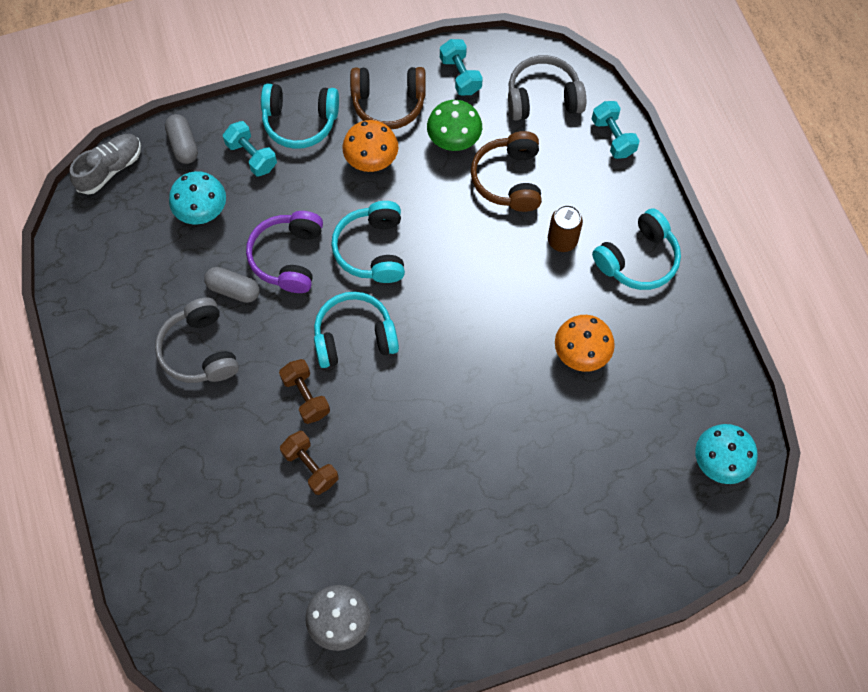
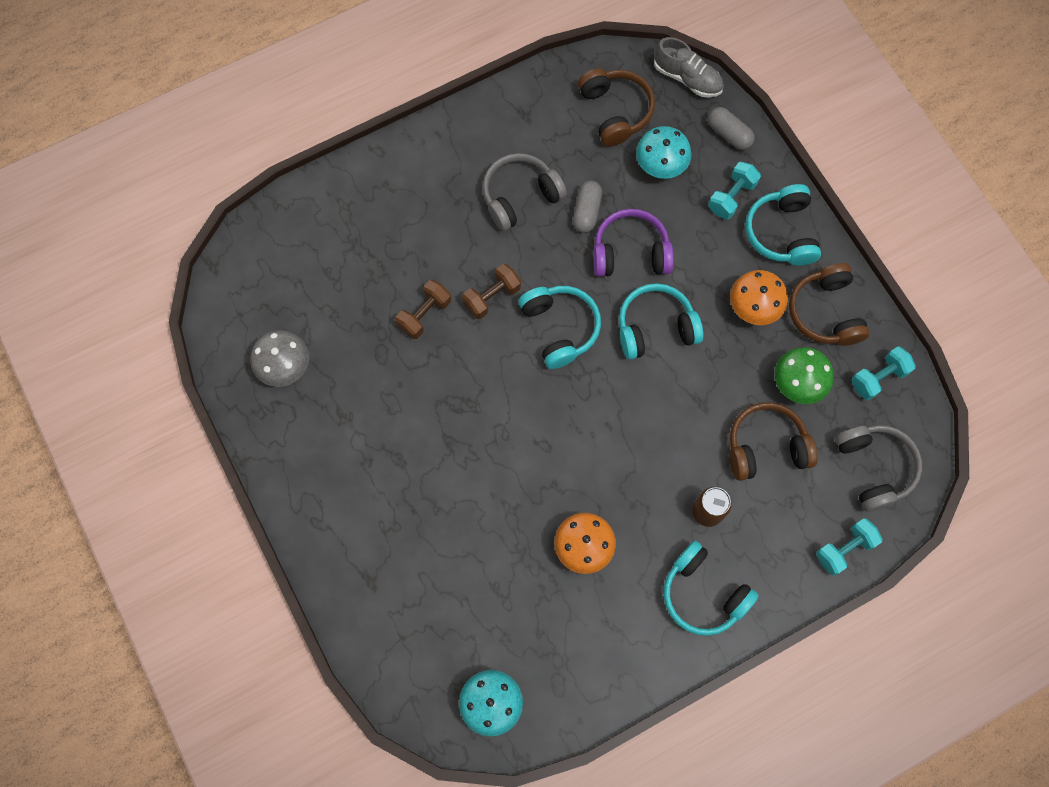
camera: 80 degrees right, 5 degrees up
grey capsule [165,114,198,164] -> grey capsule turned 75 degrees clockwise [708,107,755,150]
none -> brown headphones [578,68,655,146]

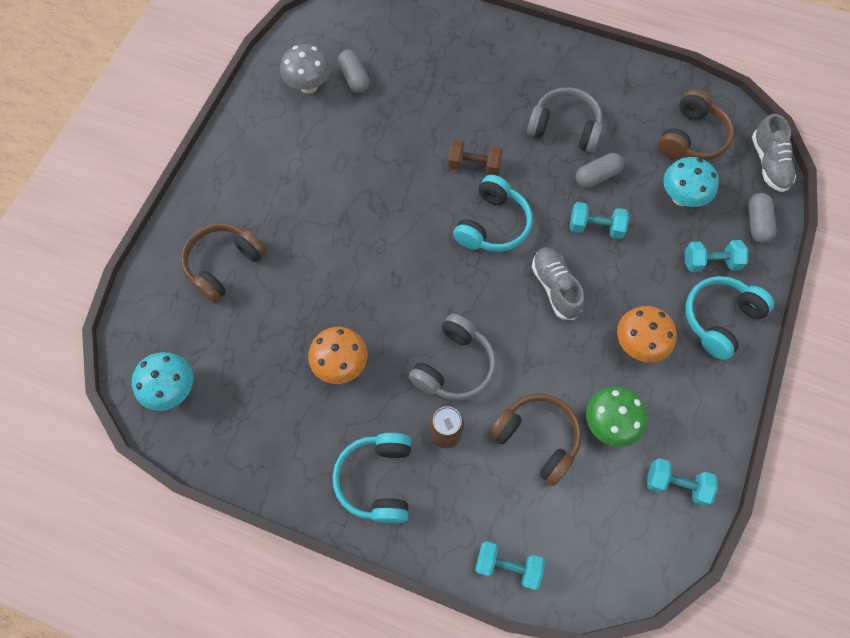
camera: 50 degrees right, 5 degrees down
brown dumbbell [395,280,451,339] -> none
purple headphones [593,209,674,277] -> turquoise dumbbell [570,202,629,239]
turquoise headphones [619,283,704,360] -> grey shoe [532,247,584,320]
brown headphones [789,263,870,346] -> brown headphones moved to [181,223,267,303]
grey headphones [835,425,922,512] -> grey headphones moved to [409,314,496,401]
none -> grey capsule [338,50,370,93]

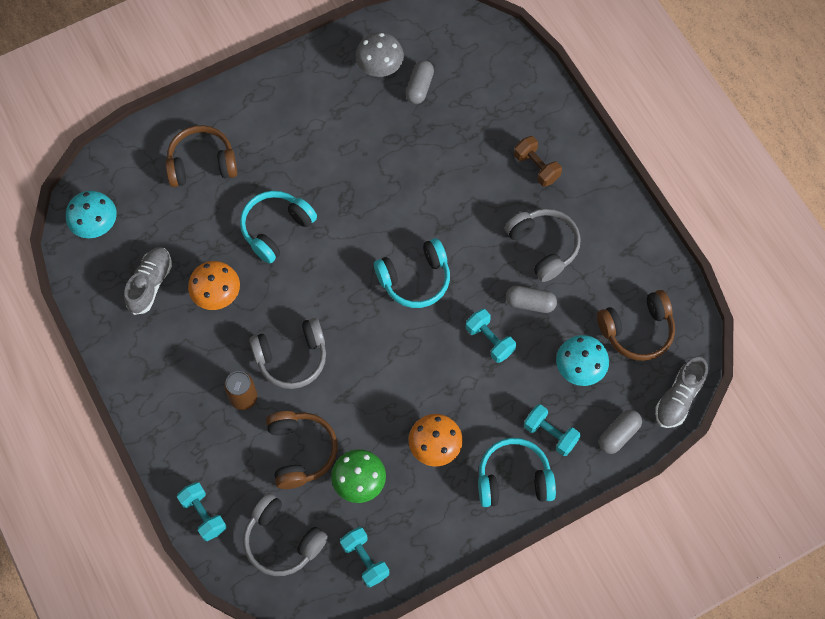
camera: 40 degrees right, 0 degrees up
turquoise headphones [333,433,411,523] -> turquoise headphones moved to [240,191,317,264]
brown dumbbell [448,140,503,176] -> brown dumbbell moved to [514,136,562,187]
grey shoe [532,247,584,320] -> grey shoe moved to [124,247,172,315]
none -> grey headphones [243,493,328,576]

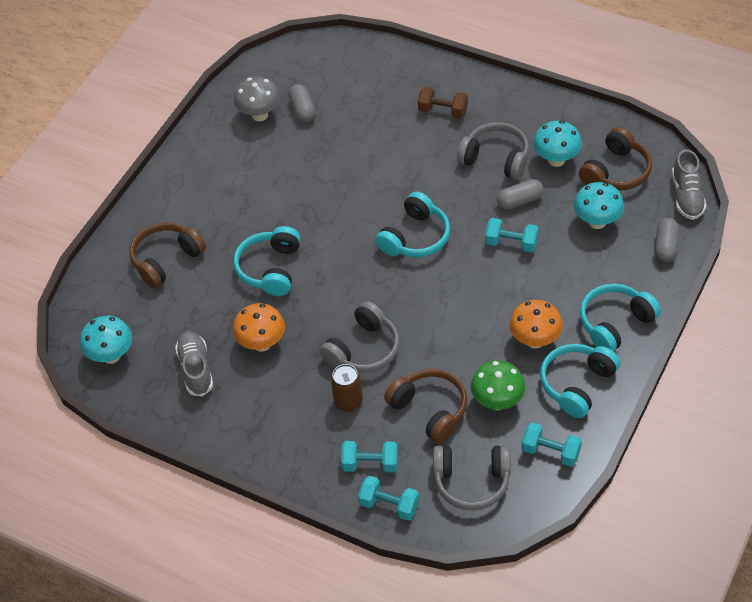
camera: 30 degrees left, 15 degrees down
turquoise dumbbell [524,404,581,456] -> turquoise dumbbell moved to [341,441,398,472]
none -> turquoise mushroom [533,121,582,167]
none -> turquoise headphones [540,344,620,418]

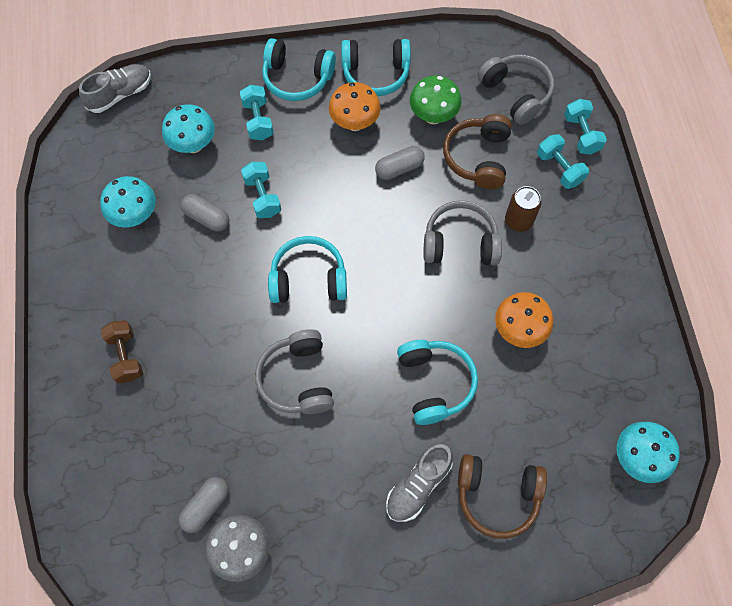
camera: 130 degrees left, 15 degrees up
grey shoe [175,331,213,397] -> grey shoe moved to [386,444,453,522]
turquoise headphones [233,226,301,296] -> turquoise headphones turned 75 degrees counterclockwise [397,340,478,425]
grey headphones [457,122,529,180] -> grey headphones moved to [255,330,334,414]
turquoise dumbbell [522,422,582,467] -> turquoise dumbbell moved to [240,85,274,141]
brown headphones [579,127,652,190] -> none
grey capsule [655,218,679,262] -> grey capsule moved to [375,146,425,180]

